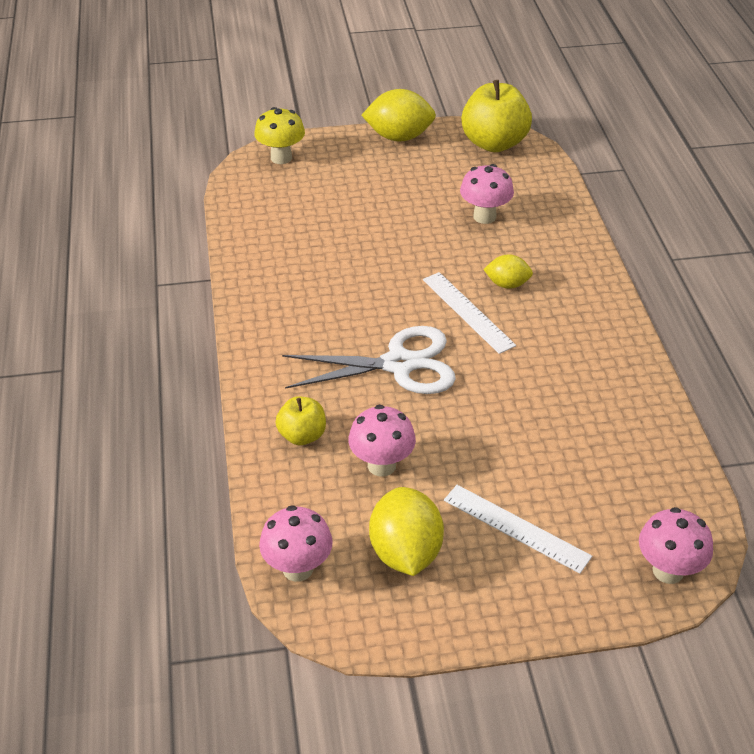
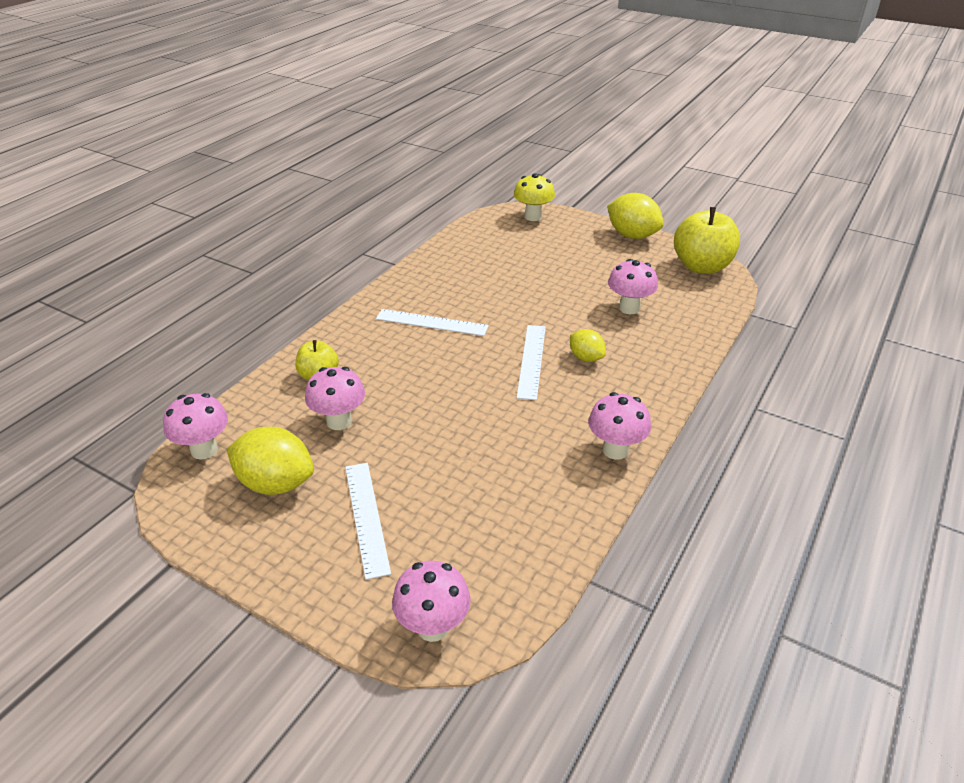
camera: 40 degrees right, 5 degrees down
white scissors [282,326,456,394] -> none
yellow lemon [369,487,444,576] -> yellow lemon turned 75 degrees clockwise [227,427,314,495]
none -> white ruler [376,309,489,336]
none -> pink mushroom [588,392,651,459]

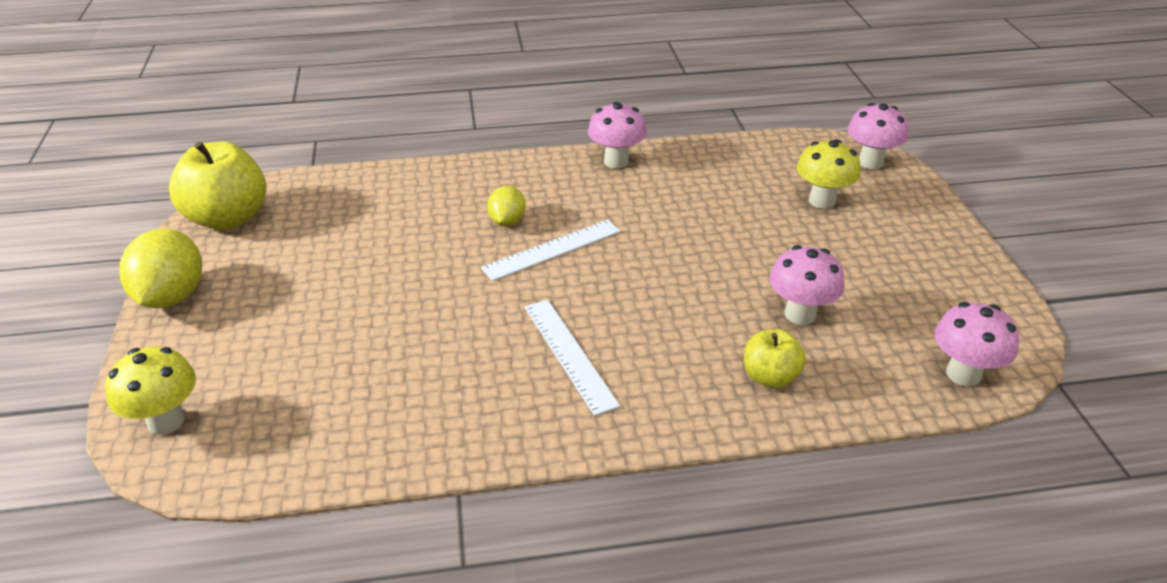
camera: 130 degrees left, 0 degrees up
yellow lemon [227,427,314,495] -> none
white ruler [345,463,391,580] -> none
pink mushroom [608,259,658,314] -> none
none -> yellow mushroom [797,139,861,209]

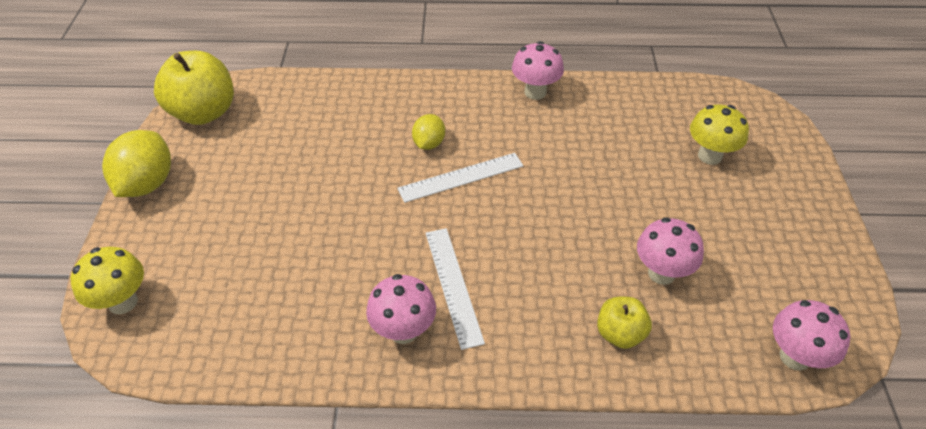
camera: 10 degrees right, 10 degrees up
pink mushroom [848,103,908,169] -> pink mushroom moved to [366,274,436,344]

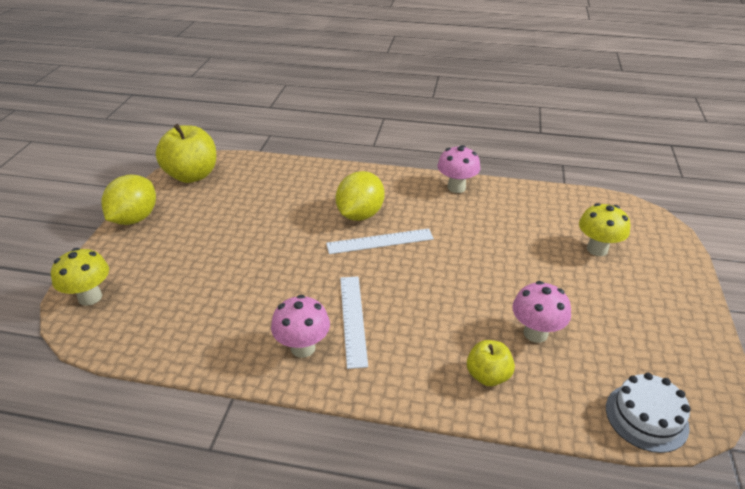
camera: 10 degrees right, 10 degrees down
yellow lemon [412,114,445,150] -> yellow lemon [335,171,385,221], size x1.73
pink mushroom [773,300,850,371] -> white cake [606,373,691,453]

